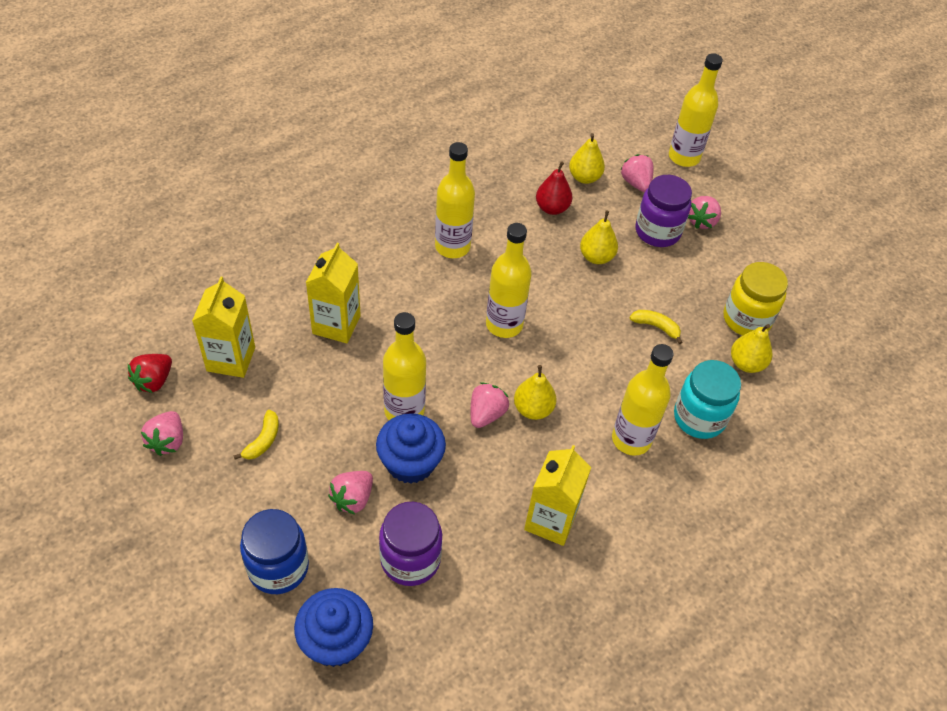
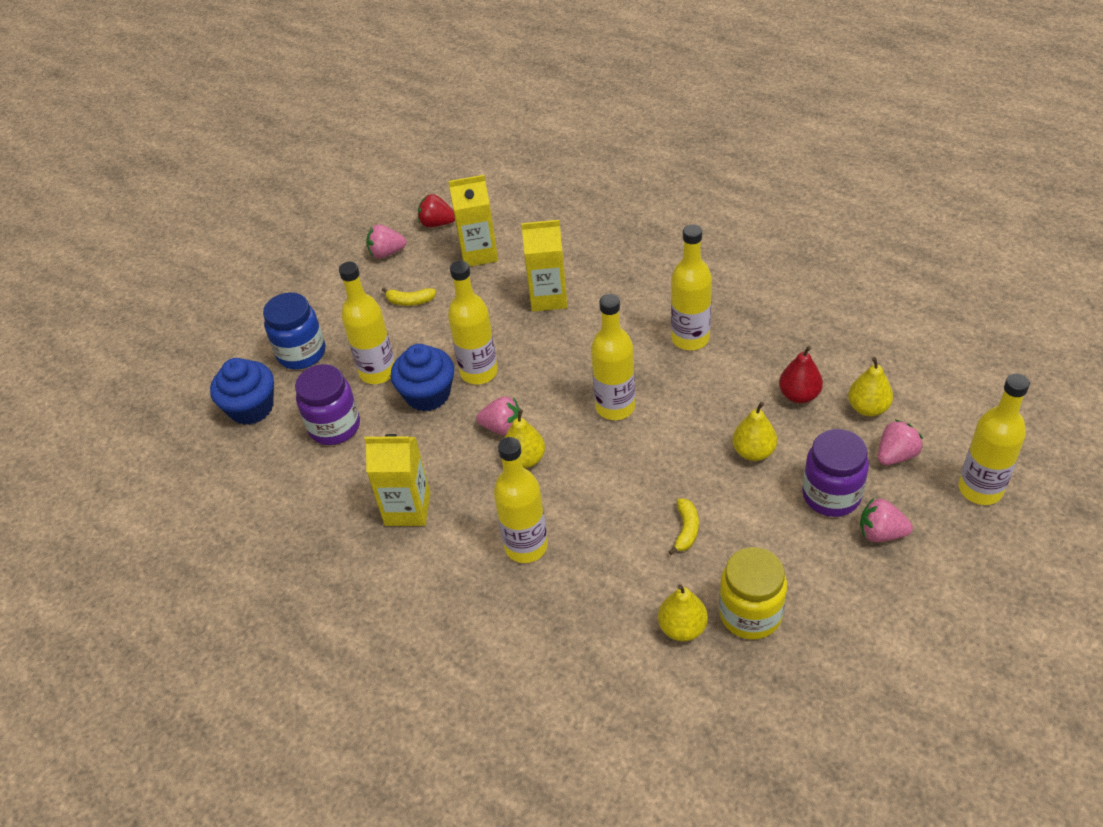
camera: 80 degrees right, 5 degrees down
pink strawberry [328,471,373,514] -> yellow bottle [339,262,395,384]
turquoise jar [674,360,741,439] -> none

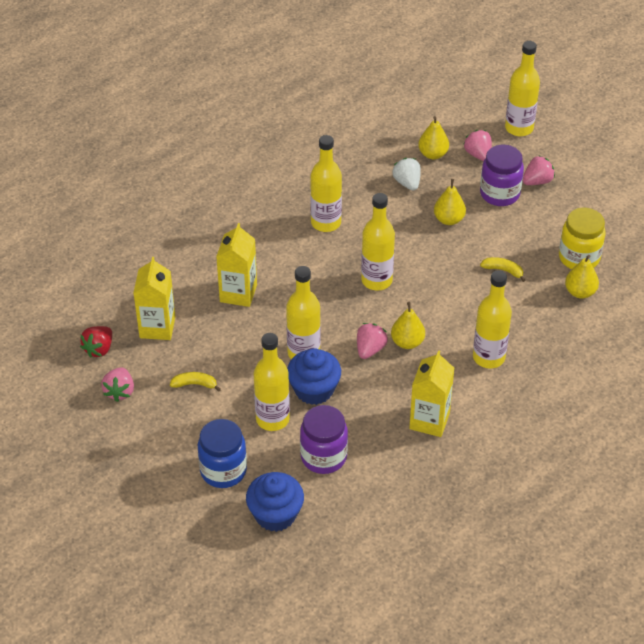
camera: 80 degrees left, 0 degrees up
yellow banana [382,288,436,306] -> yellow banana turned 105 degrees counterclockwise [170,372,221,392]
red pear [779,346,823,403] -> white strawberry [392,158,421,191]
pink strawberry [860,498,913,542] -> pink strawberry turned 150 degrees counterclockwise [523,155,555,185]

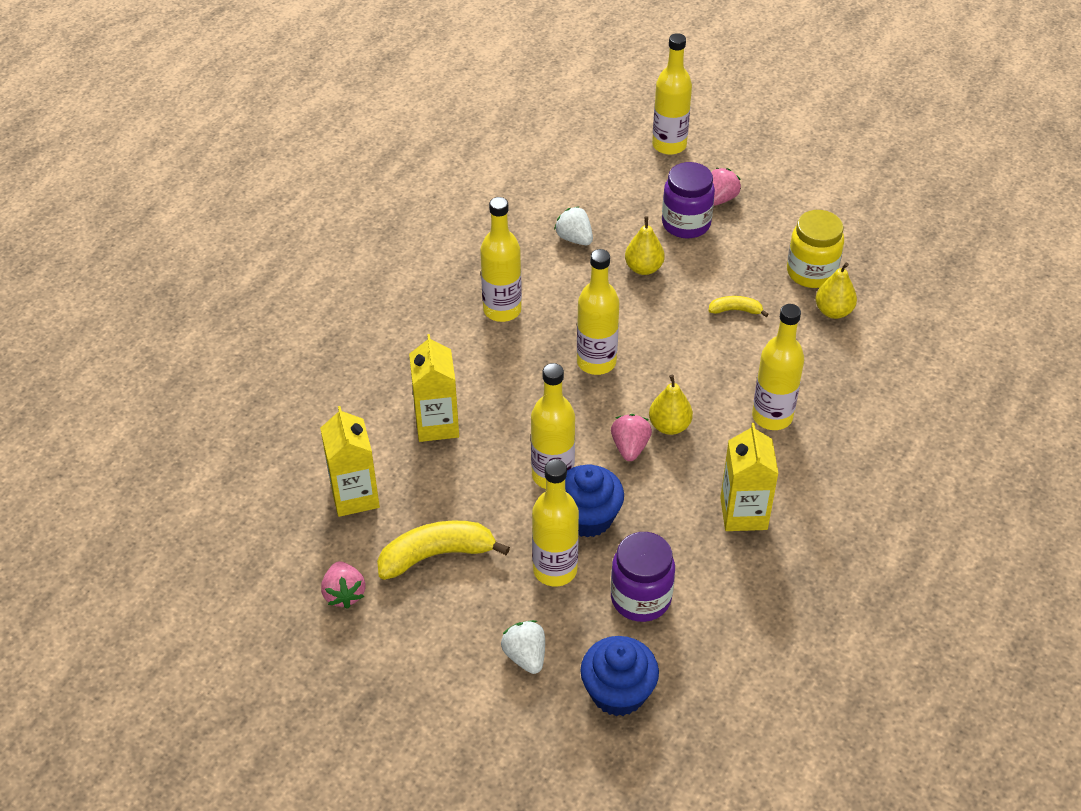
camera: 20 degrees left, 0 degrees up
red strawberry [80,326,112,357] -> none
yellow banana [170,372,221,392] -> yellow banana [377,520,510,580], size x1.93
blue jar [198,419,247,488] -> white strawberry [501,620,545,674]
yellow pear [418,116,449,159] -> none
pink strawberry [463,130,492,161] -> none

